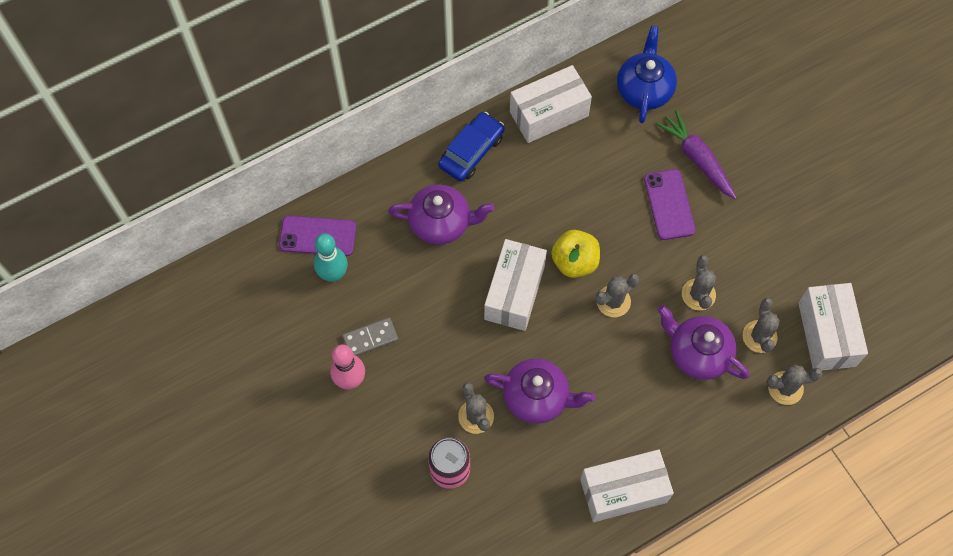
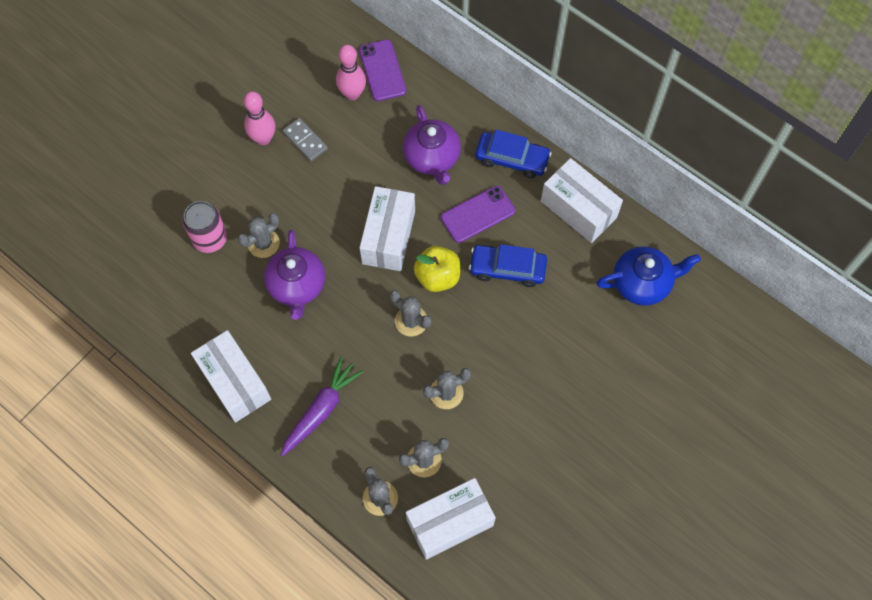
camera: 70 degrees right, 0 degrees up
turquoise bowling pin [314,233,348,282] -> pink bowling pin [336,45,366,100]
white box [484,239,547,331] -> white box turned 75 degrees counterclockwise [360,186,415,271]
purple phone [644,169,696,240] -> purple phone moved to [441,186,515,243]
purple carrot [656,110,737,199] -> purple carrot moved to [281,356,364,457]
purple teapot [658,305,749,380] -> none
none -> blue car [469,244,547,287]

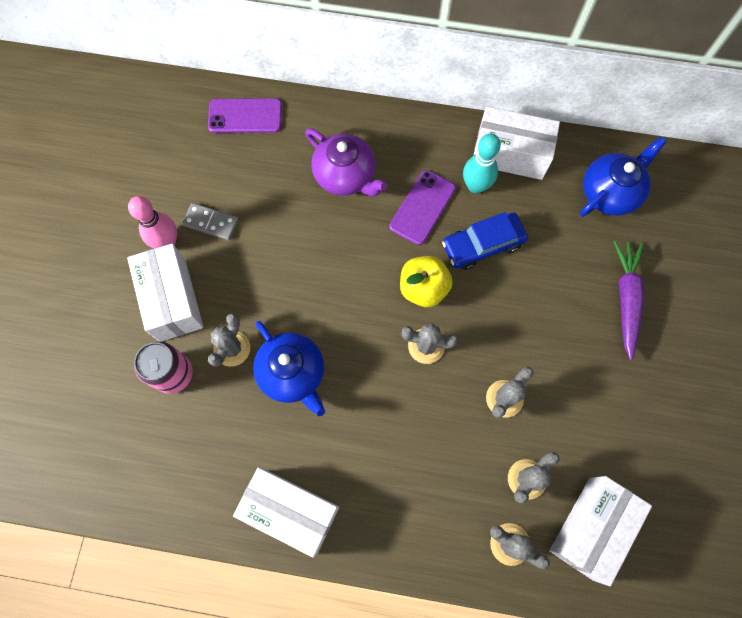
camera: 30 degrees left, 5 degrees up
purple teapot [264,230,325,320] -> blue teapot [253,321,325,416]
purple carrot [281,356,364,457] -> purple carrot moved to [614,241,645,360]
pink bowling pin [336,45,366,100] -> none
purple phone [359,39,406,101] -> purple phone turned 45 degrees counterclockwise [208,98,282,133]
white box [360,186,415,271] -> white box moved to [127,244,204,342]
blue car [475,130,552,178] -> none
none -> turquoise bowling pin [463,133,501,194]

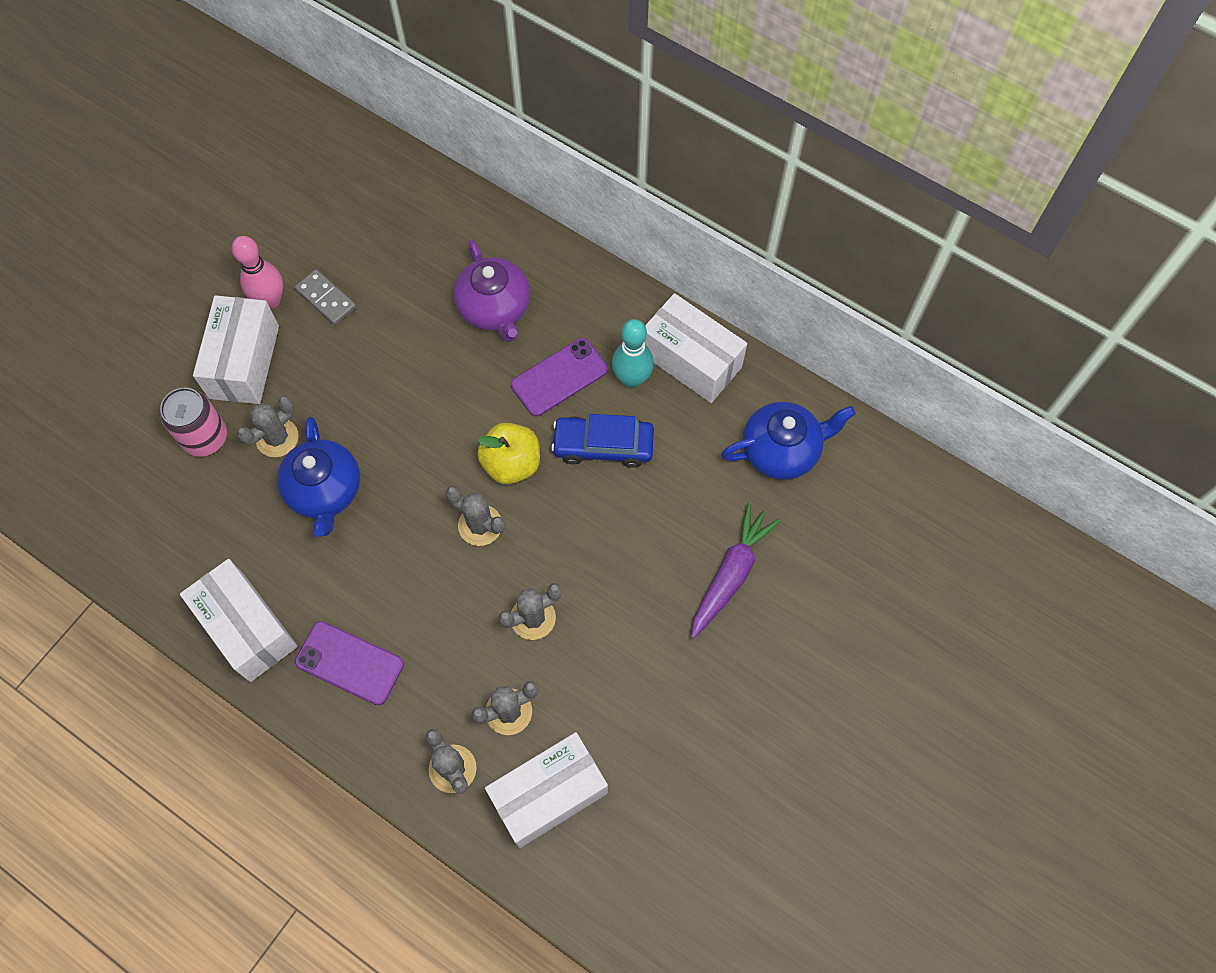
camera: 25 degrees right, 5 degrees down
purple phone [208,98,282,133] -> purple phone moved to [295,621,404,705]

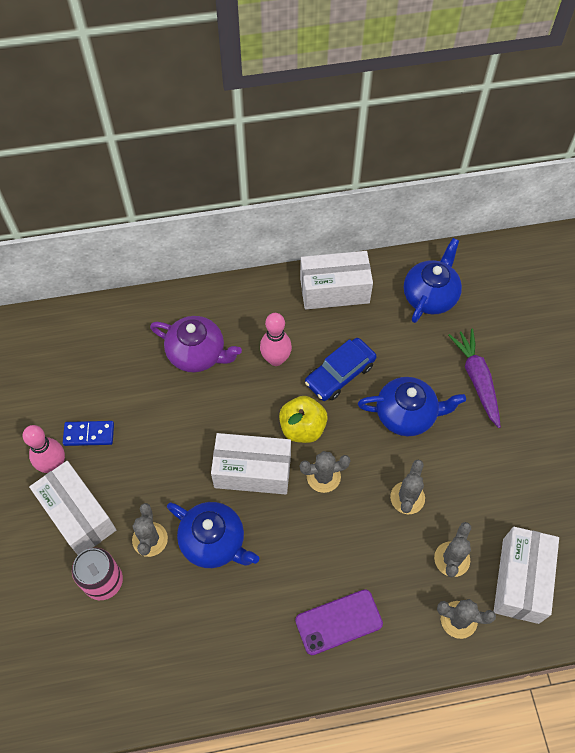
camera: 45 degrees left, 5 degrees down
white box [180,559,298,682] -> white box moved to [211,433,291,495]
grey domino [295,269,356,325] -> blue domino [63,421,114,446]
purple phone [511,338,608,417] -> pink bowling pin [260,313,292,366]
turquoise bowling pin [612,319,654,388] -> none
none -> blue teapot [358,377,466,436]

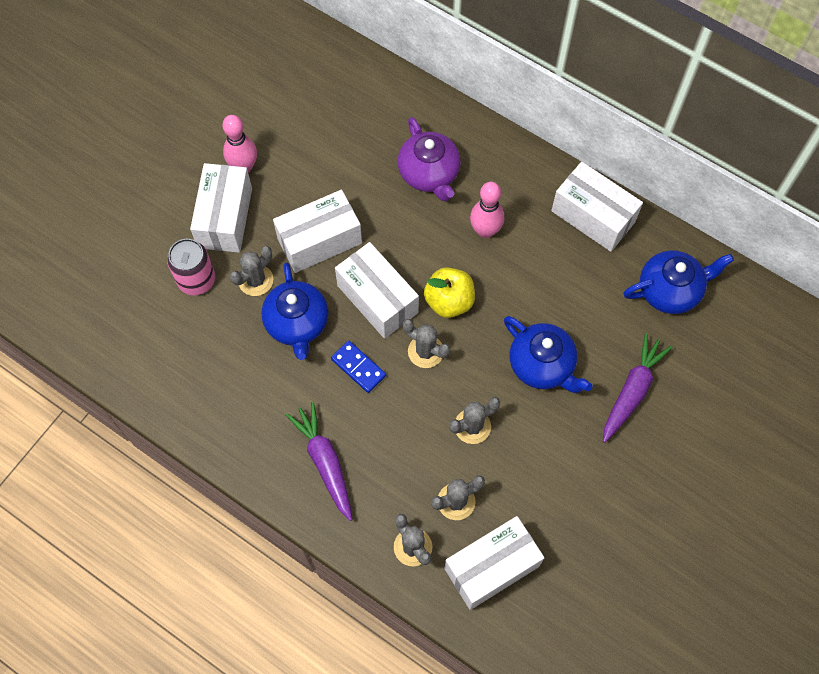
camera: 45 degrees right, 5 degrees up
blue domino [63,421,114,446] -> blue domino moved to [331,341,386,393]
purple phone [295,589,383,655] -> purple carrot [286,402,352,521]
blue car [305,338,377,401] -> none
none -> white box [273,190,362,273]

